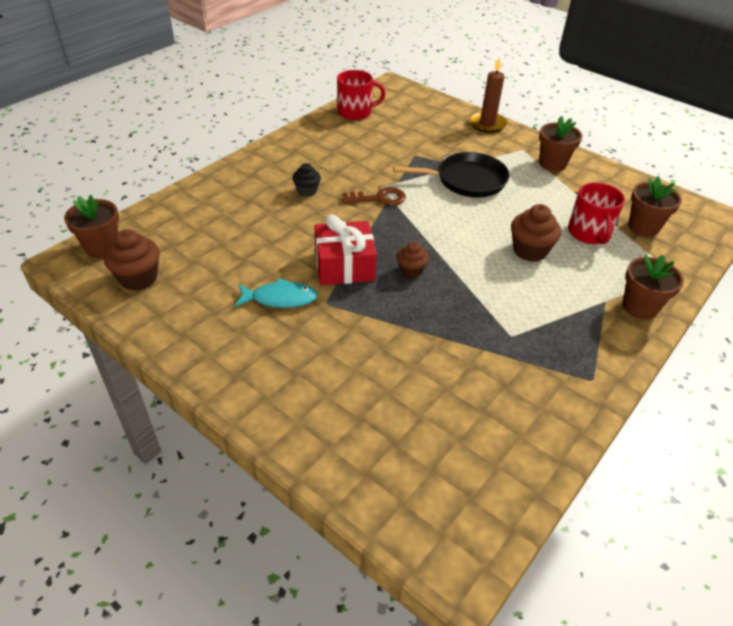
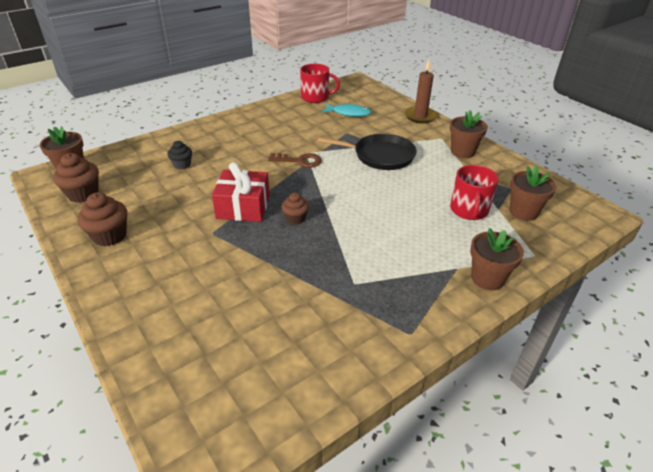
camera: 15 degrees right, 5 degrees down
turquoise fish [235,278,318,308] -> turquoise fish moved to [322,103,372,117]
black cupcake [293,163,321,197] -> black cupcake moved to [167,141,192,169]
brown cupcake [511,204,561,262] -> brown cupcake moved to [77,192,127,246]

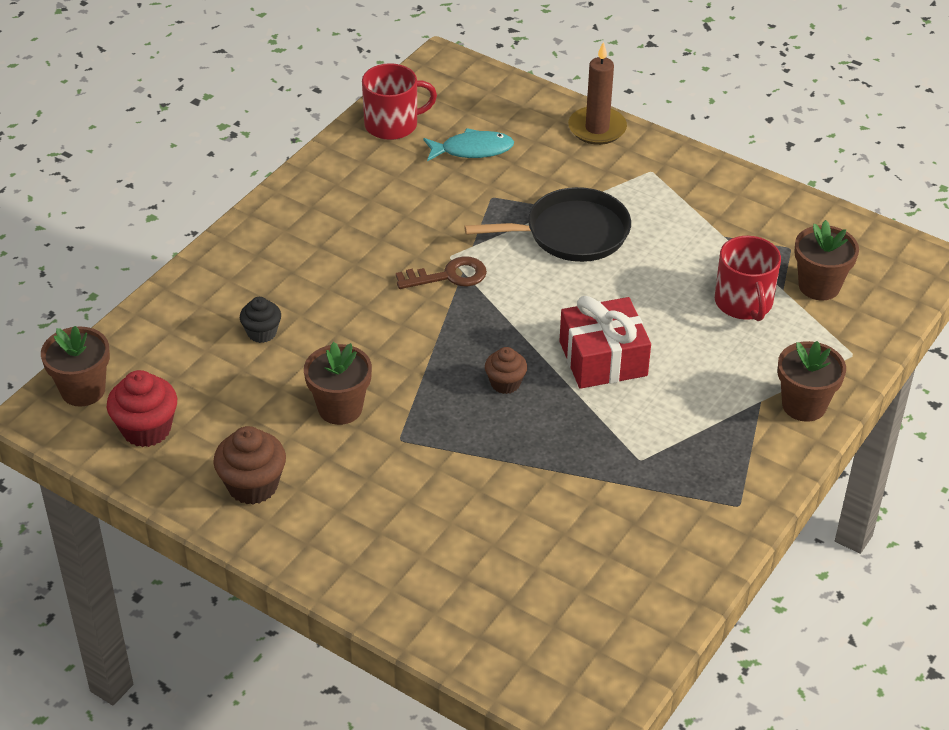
camera: 20 degrees left, 5 degrees up
brown cupcake [53,153,99,203] -> red cupcake [107,370,177,447]
red gift [212,162,270,222] -> red gift moved to [559,296,651,389]
brown flower pot [450,110,488,158] -> brown flower pot moved to [304,342,372,425]

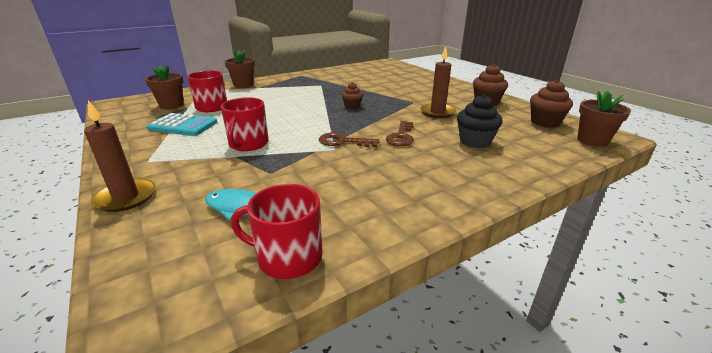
camera: 155 degrees left, 15 degrees down
red cupcake [107,370,177,447] -> brown cupcake [530,80,573,128]
black cupcake [240,297,281,343] -> black cupcake [457,94,503,148], size x1.59
brown flower pot [304,342,372,425] -> brown candle [420,46,456,118]
black pan [464,187,631,262] -> red mug [221,97,269,151]
red gift [559,296,651,389] -> none
none -> turquoise calculator [147,113,217,136]
none -> brown key [386,121,414,146]

